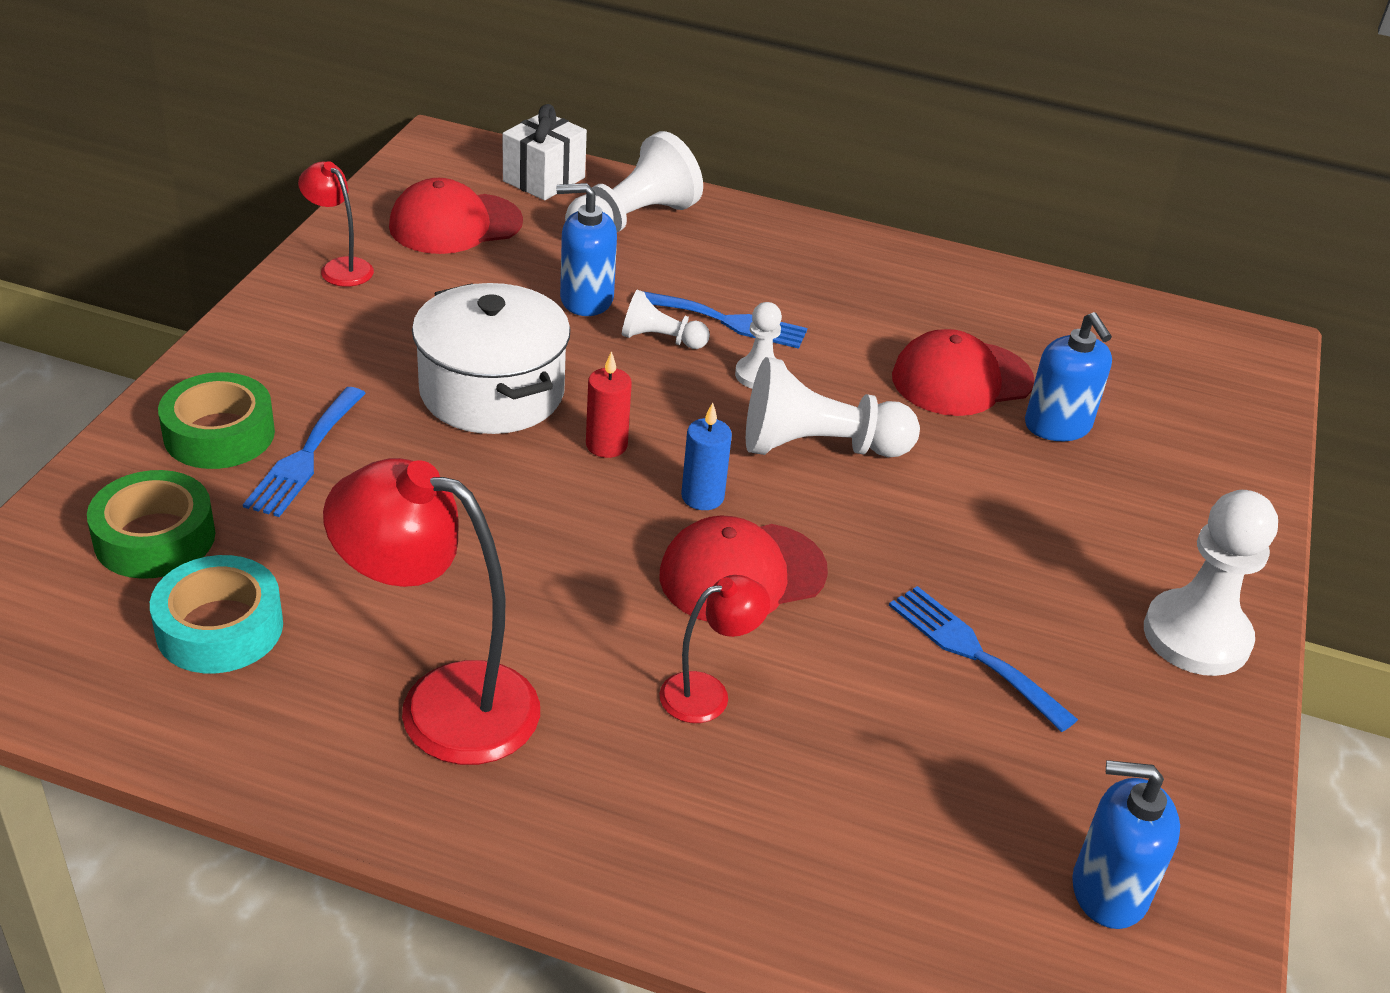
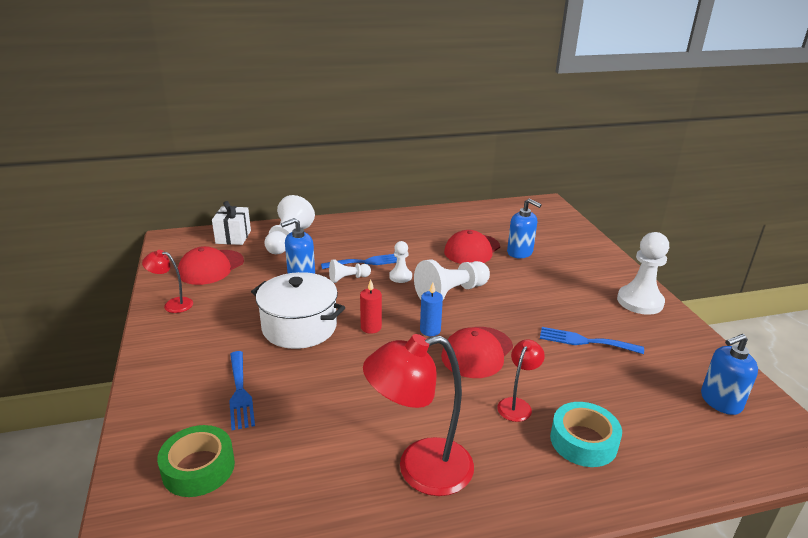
camera: 30 degrees left, 10 degrees down
turquoise tape [150,555,283,673] -> turquoise tape moved to [550,402,622,467]
green tape [158,372,275,469] -> none

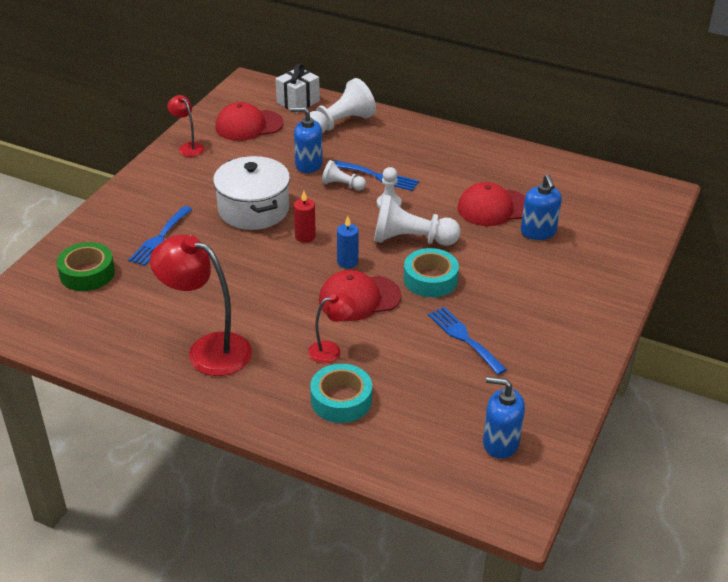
camera: 40 degrees right, 10 degrees up
white pawn [617,232,669,315] -> none
none -> turquoise tape [404,248,459,297]

